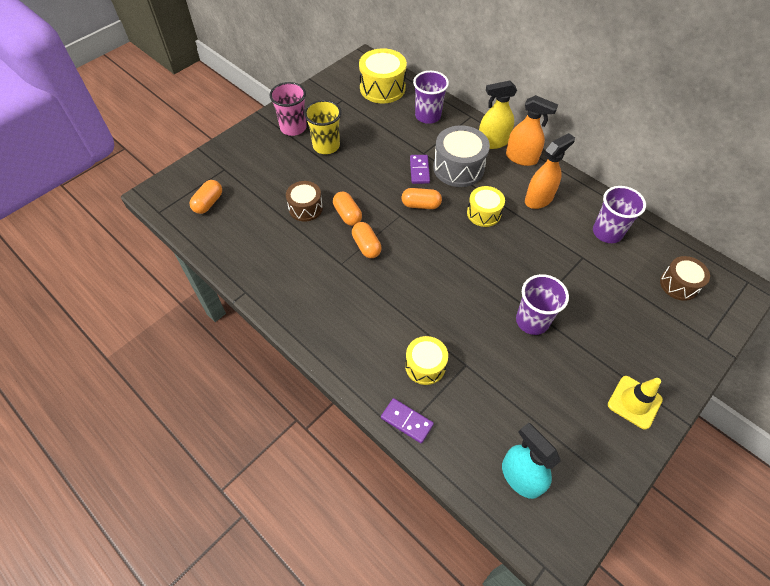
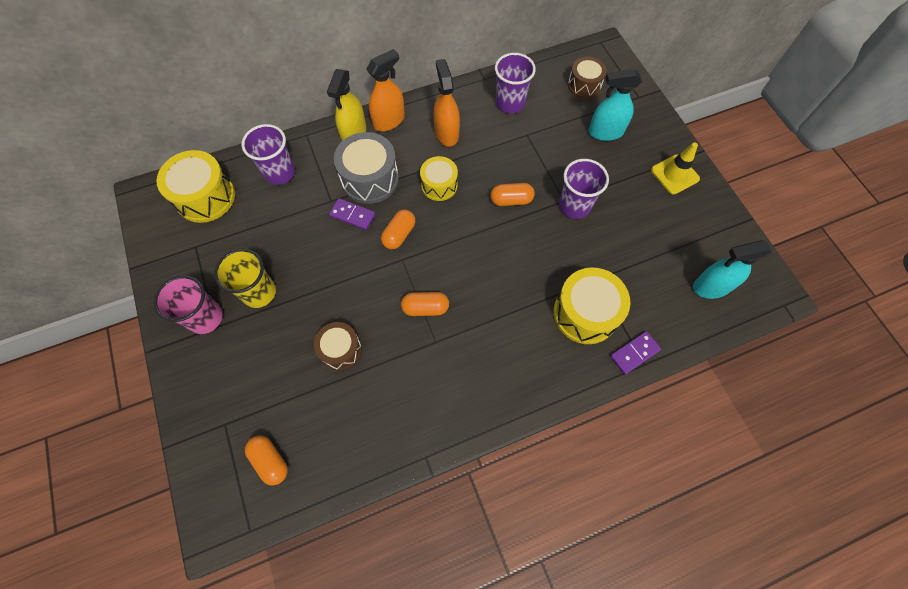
camera: 65 degrees left, 10 degrees up
orange capsule [333,192,362,226] -> orange capsule moved to [490,183,535,206]
yellow drum [405,336,448,385] -> yellow drum [553,267,630,344], size x1.59
none -> turquoise spray bottle [589,69,642,141]

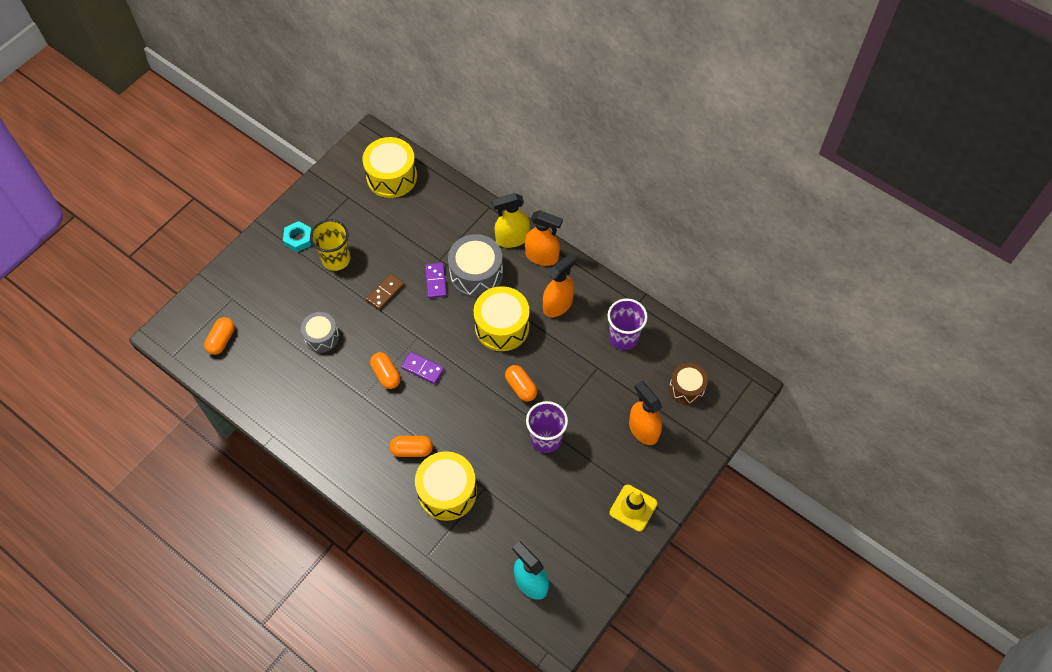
camera: 60 degrees right, 5 degrees down
pink cup [154,275,223,334] -> turquoise nut [283,221,312,252]
purple cup [242,124,295,185] -> none
brown drum [314,322,362,370] -> grey drum [301,312,339,353]
orange capsule [381,209,415,250] -> orange capsule moved to [390,436,433,457]
yellow drum [420,156,458,201] -> yellow drum [474,286,529,351], size x1.59
turquoise spray bottle [589,69,642,141] -> orange spray bottle [629,381,662,445]
purple domino [610,331,661,375] -> purple domino moved to [401,352,444,384]
none -> brown domino [366,273,404,310]

